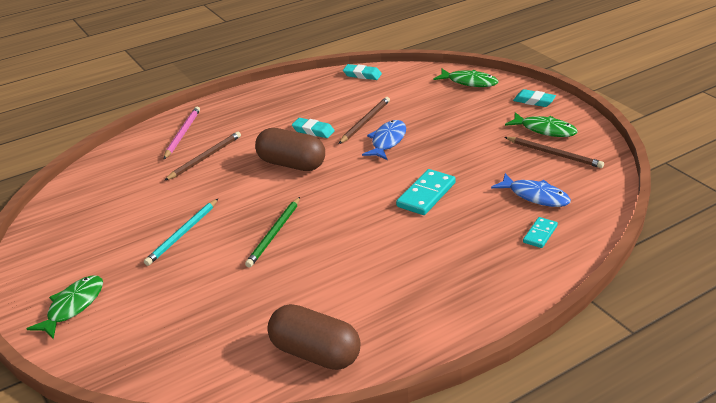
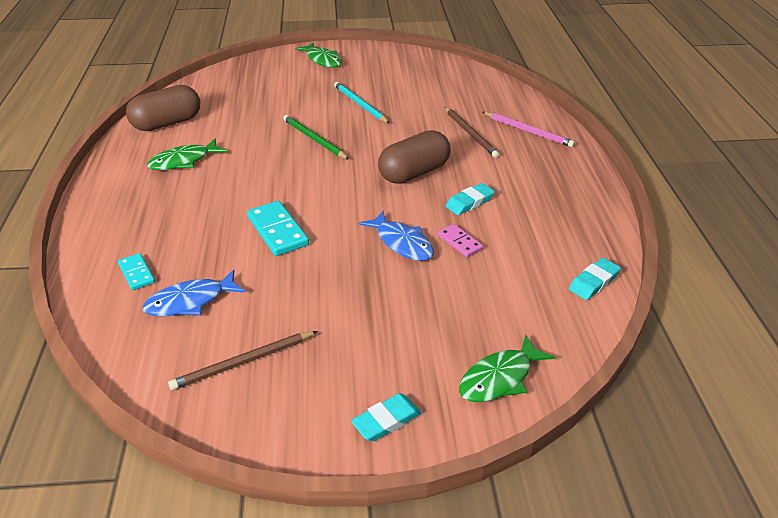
camera: 115 degrees right, 5 degrees up
brown pencil [339,97,390,144] -> pink domino [438,224,483,257]
green fish [505,112,578,137] -> green fish moved to [147,138,227,170]

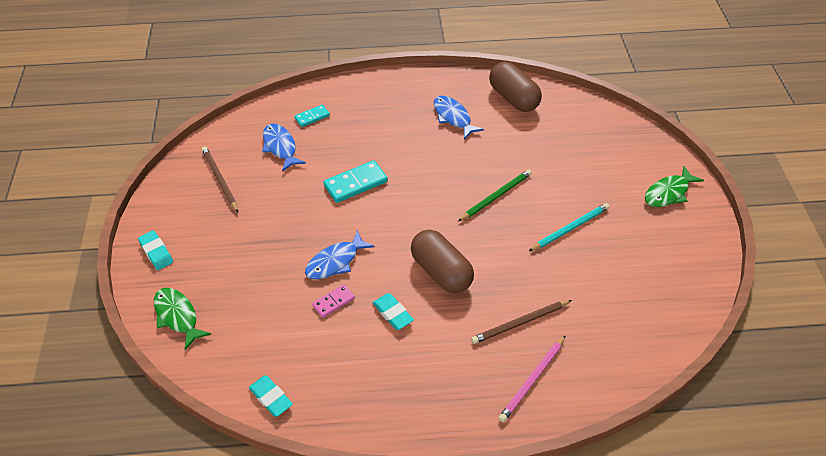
camera: 90 degrees right, 10 degrees up
green fish [147,138,227,170] -> blue fish [433,96,484,139]

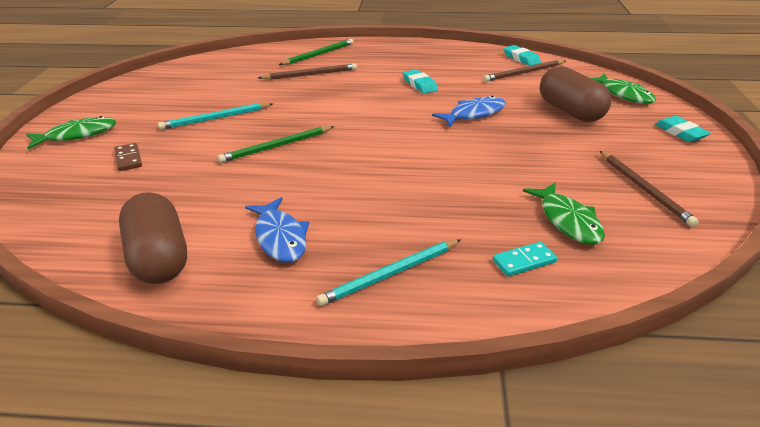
camera: 170 degrees left, 15 degrees down
blue fish [262,124,306,172] -> green fish [523,183,605,245]
pink domino [312,284,355,318] -> none
turquoise domino [323,160,388,203] -> none
brown capsule [411,230,474,293] -> brown capsule moved to [540,66,611,122]
pink pencil [499,335,566,422] -> green pencil [279,39,354,65]
none -> brown domino [114,143,142,171]
none -> turquoise pencil [316,239,461,306]
none -> brown pencil [483,60,566,82]

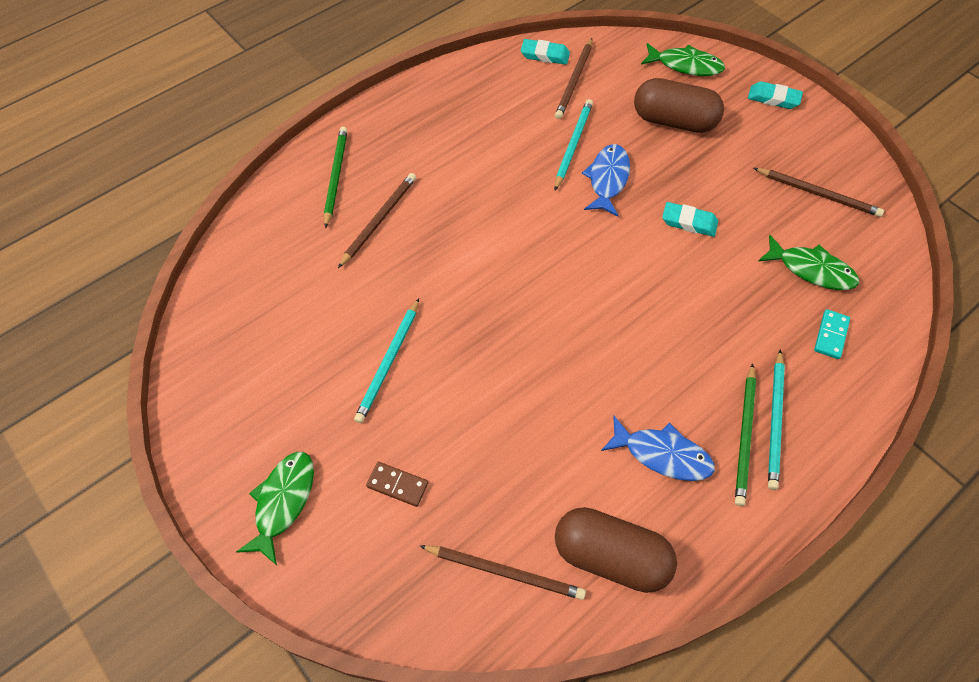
camera: 45 degrees left, 25 degrees up
green pencil [218,126,334,163] -> green pencil moved to [735,363,756,506]
turquoise eraser [403,69,438,94] -> turquoise eraser moved to [662,202,718,237]
none -> brown pencil [420,545,586,600]
none -> turquoise pencil [555,99,593,190]

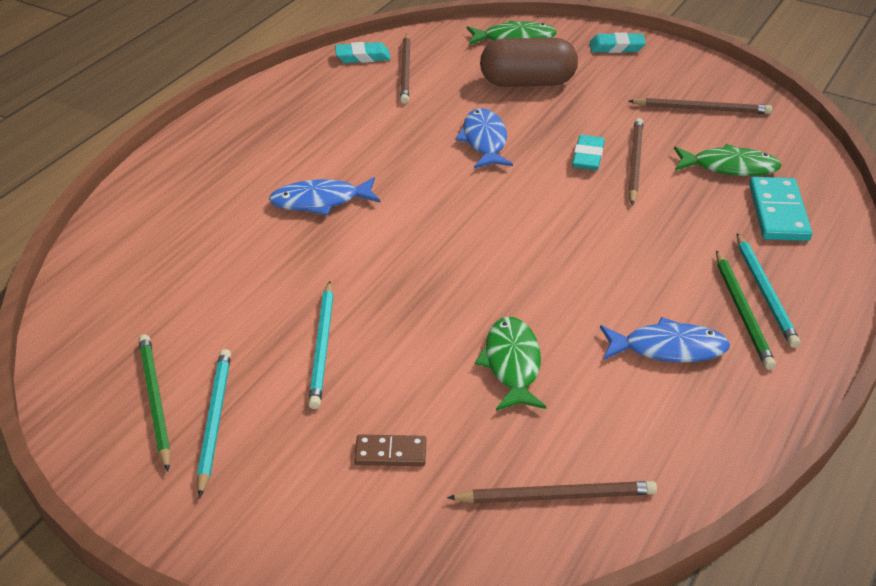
camera: 20 degrees left, 20 degrees down
green fish [236,452,314,565] -> green fish moved to [475,316,546,411]
green pencil [324,127,348,228] -> green pencil moved to [138,334,171,471]
brown pencil [338,173,416,268] -> brown pencil moved to [628,118,643,205]
turquoise pencil [555,99,593,190] -> turquoise pencil moved to [197,349,231,498]
brown capsule [555,507,677,593] -> none
turquoise eraser [662,202,718,237] -> turquoise eraser turned 75 degrees counterclockwise [572,135,604,170]
turquoise domino [814,309,850,359] -> turquoise domino [749,177,812,241], size x1.69
none -> blue fish [269,177,381,215]

